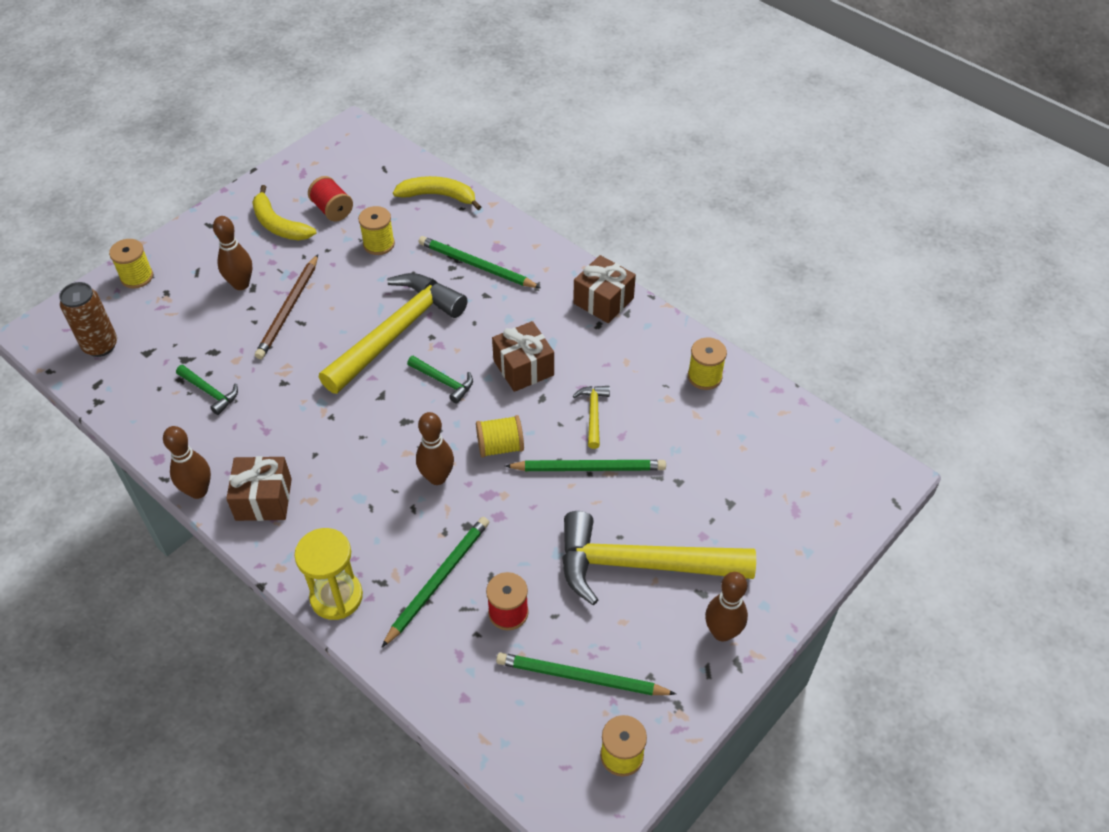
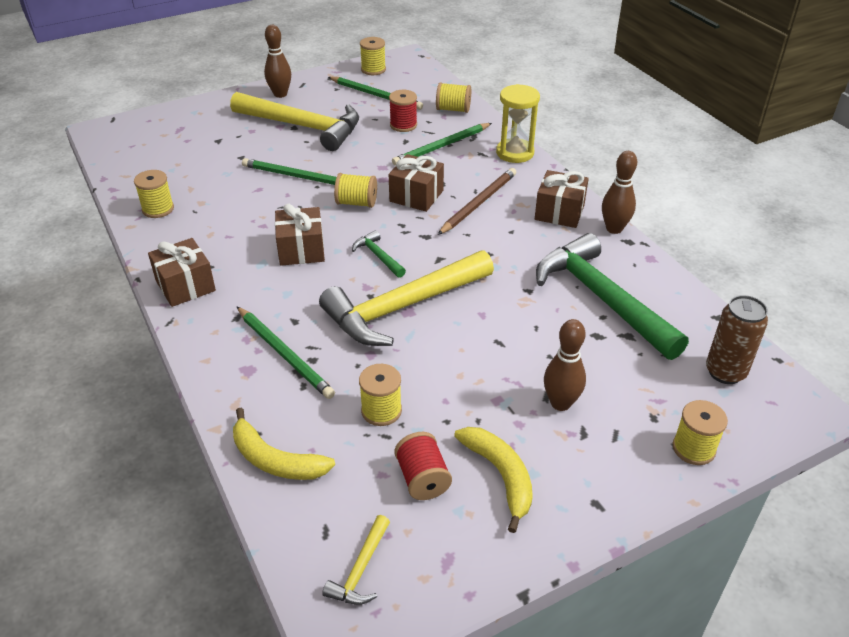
camera: 160 degrees left, 10 degrees down
green hammer [176,365,238,415] -> green hammer [536,233,689,360], size x2.36
brown pencil [255,254,318,359] -> brown pencil moved to [438,168,516,235]
brown bowling pin [416,412,454,485] -> brown gift [389,154,444,212]
yellow hammer [573,386,610,449] -> yellow hammer moved to [322,515,390,605]
none -> yellow spool [436,82,471,113]

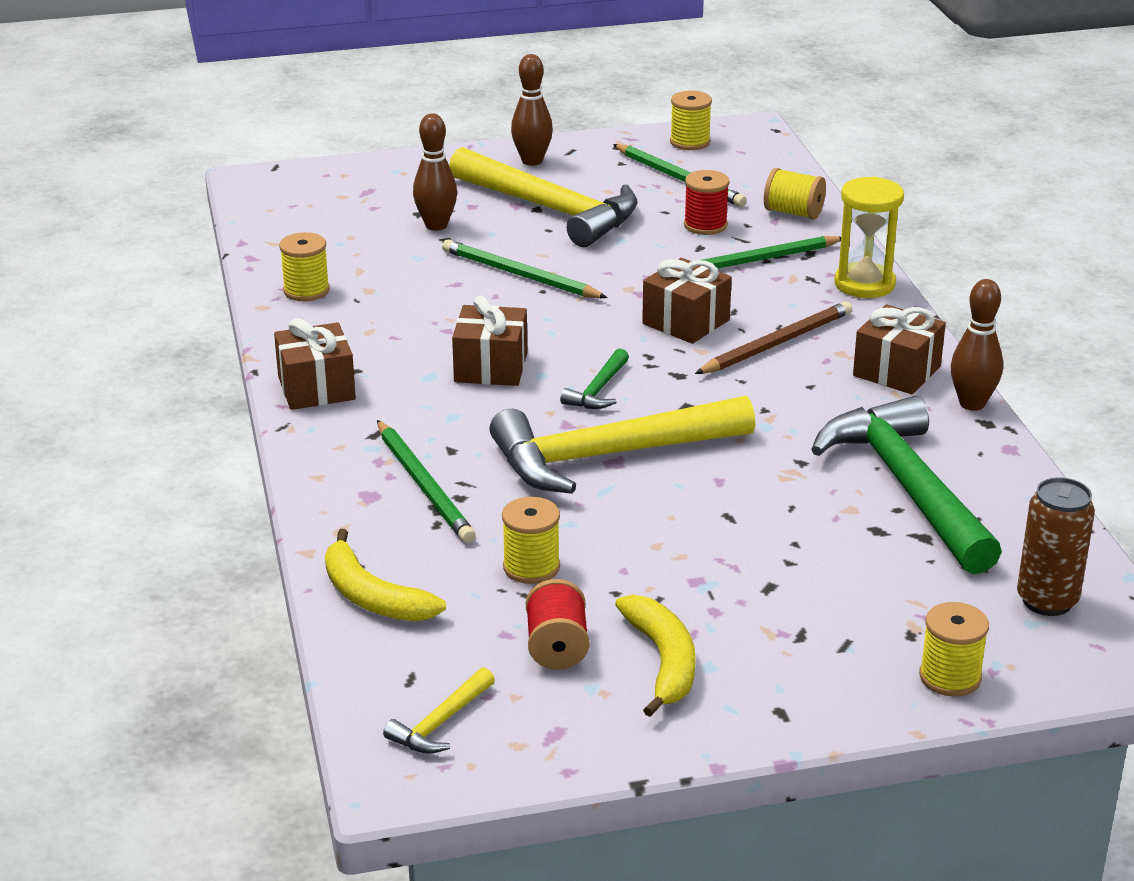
camera: 15 degrees right, 10 degrees down
yellow spool [334,173,377,208] -> none
green hammer [352,230,406,278] -> green hammer turned 135 degrees counterclockwise [560,348,629,409]
brown bowling pin [544,319,586,411] -> brown bowling pin moved to [413,113,457,231]

